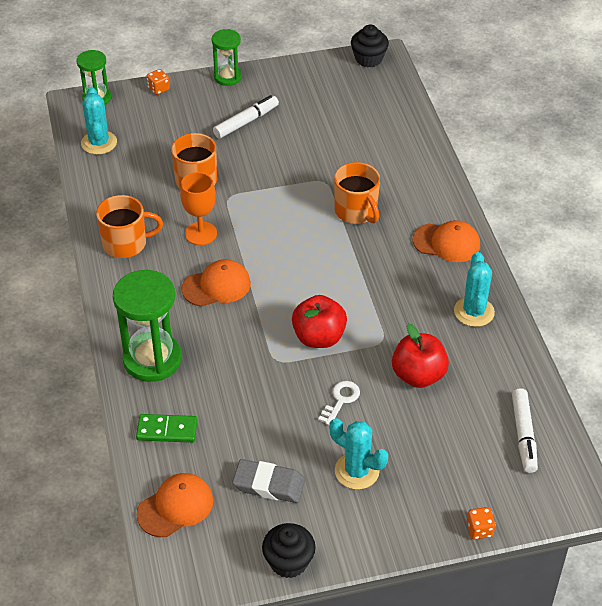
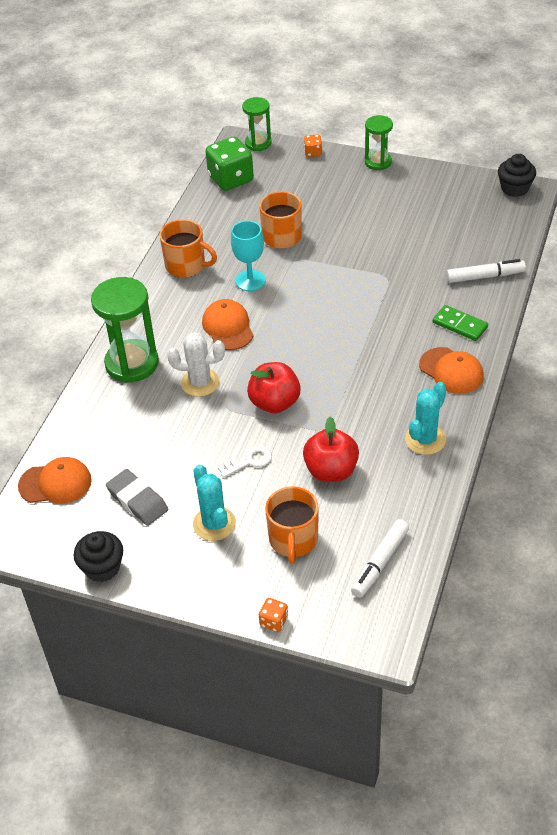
camera: 35 degrees right, 0 degrees up
turquoise cactus [81,87,117,155] -> green dice [205,137,254,191]
green domino [136,414,198,443] -> green domino moved to [433,305,488,341]
orange goblet [180,172,217,245] -> turquoise goblet [231,221,266,291]
orange cap [181,259,251,307] -> orange cap turned 120 degrees counterclockwise [202,299,254,350]
white marker [213,95,279,138] -> white marker moved to [446,259,526,283]
orange mug [334,162,380,224] -> orange mug moved to [265,486,319,564]
none -> white cactus [167,332,225,397]

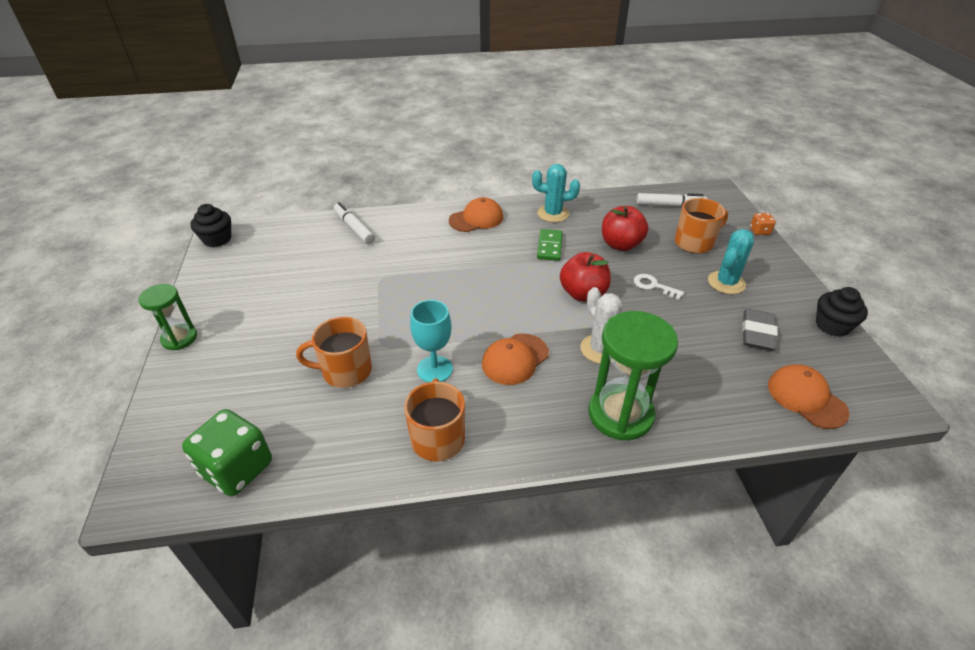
camera: 120 degrees left, 5 degrees down
green hourglass [242,97,271,151] -> none
orange dice [304,135,322,157] -> none
orange cap [419,347,484,394] -> orange cap turned 45 degrees clockwise [449,197,503,232]
green domino [433,305,488,341] -> green domino moved to [537,229,563,261]

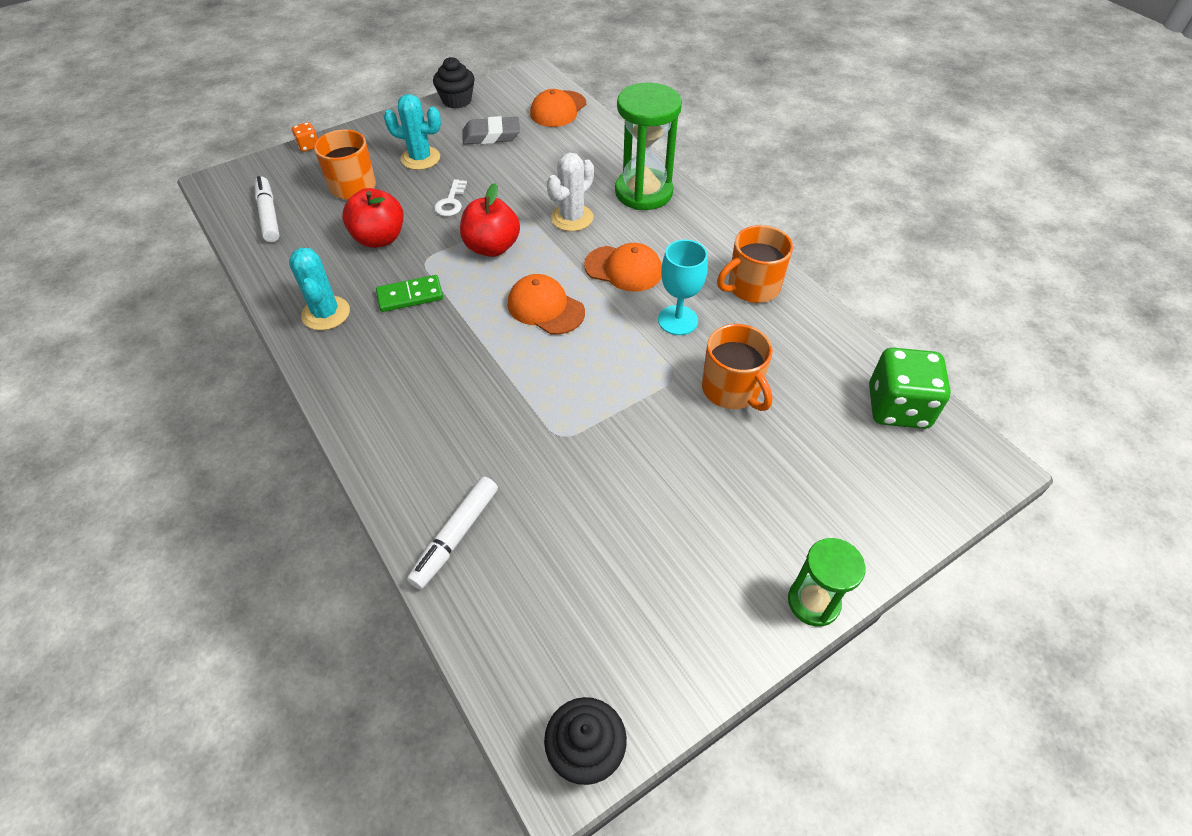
camera: 115 degrees left, 10 degrees up
orange cap [449,197,503,232] -> orange cap moved to [508,274,585,335]

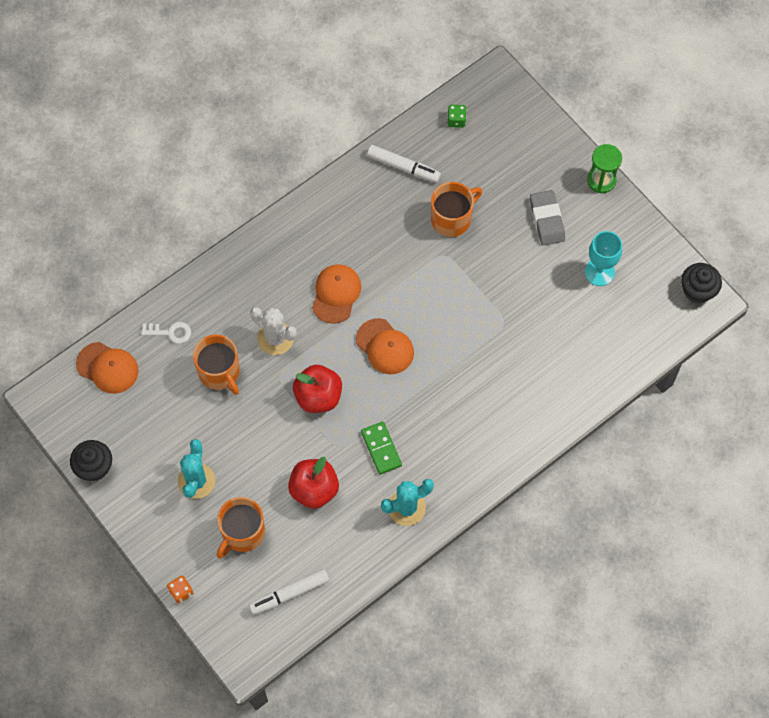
camera: 95 degrees left, 15 degrees up
white marker [407,477,498,589] -> white marker moved to [367,145,441,183]
white key [434,179,467,216] -> white key moved to [141,322,191,344]
grey eraser [462,116,520,145] -> grey eraser moved to [530,190,565,246]
orange cap [508,274,585,335] -> orange cap turned 75 degrees counterclockwise [356,318,414,374]
green hourglass [615,82,682,210] -> none
turquoise goblet [658,240,708,335] -> turquoise goblet moved to [585,231,622,286]
orange mug [717,225,793,303] -> orange mug moved to [193,335,240,395]
green dice [869,348,951,429] -> green dice [448,105,467,128], size x0.46

